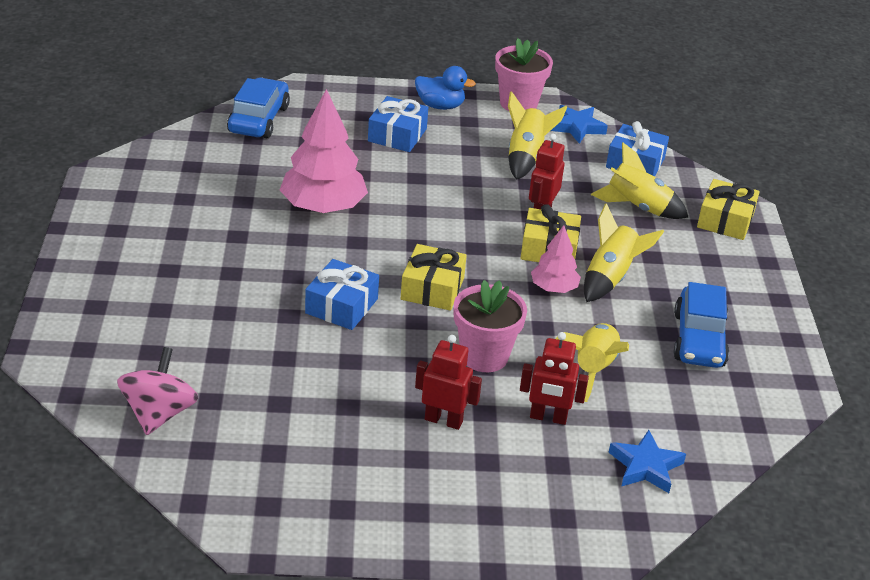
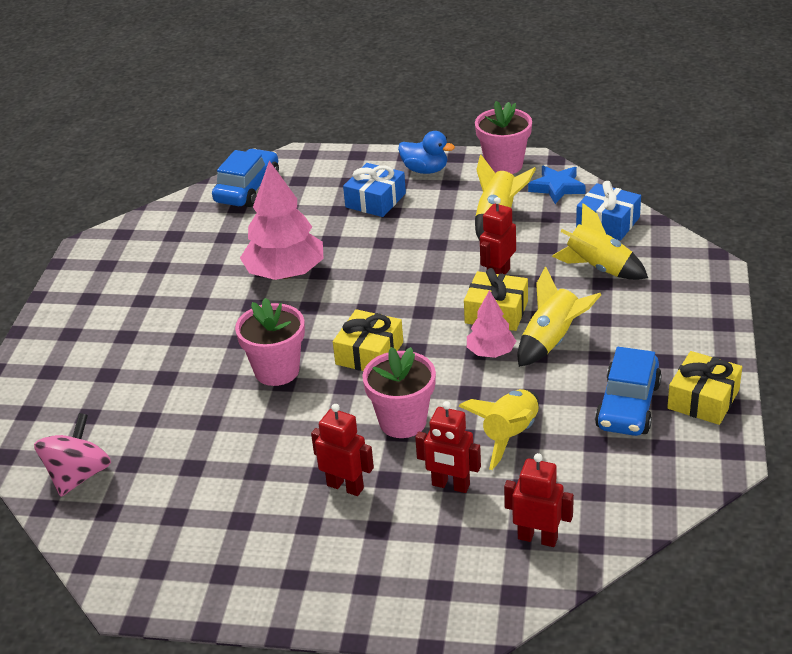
camera: 15 degrees right, 0 degrees up
blue gift [305,259,379,330] -> pink flower pot [235,298,305,386]
blue star [608,430,686,493] -> red robot [504,453,574,547]
yellow gift [697,179,760,240] -> yellow gift moved to [667,351,742,425]

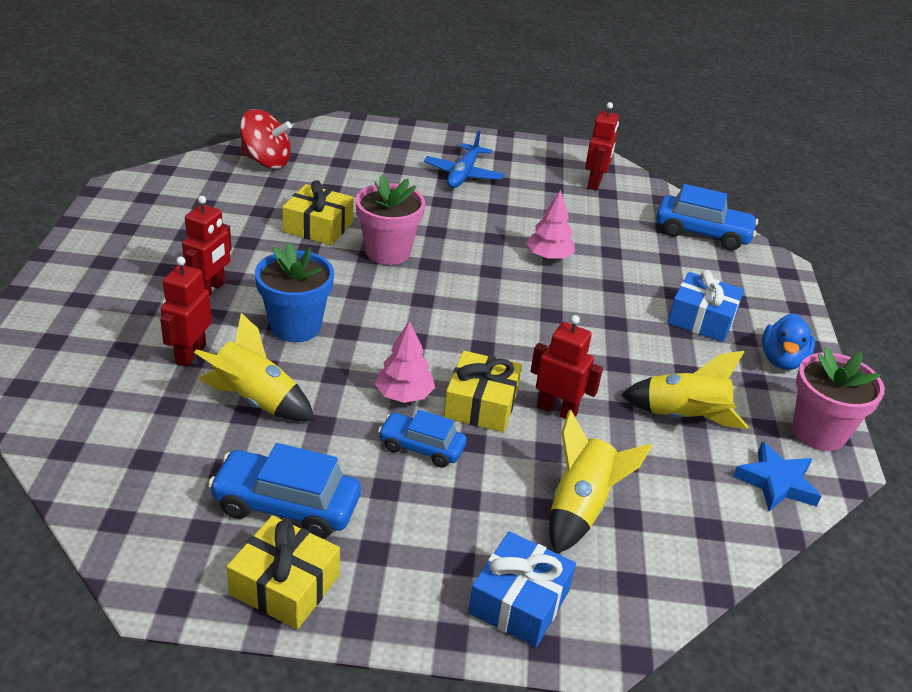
camera: 80 degrees right, 0 degrees up
pink spinning top [34,413,111,497] -> red spinning top [240,109,292,169]
pink tree [240,161,324,280] -> pink tree [526,190,575,260], size x0.54
yellow gift [333,309,403,371] -> yellow gift moved to [282,180,354,246]
pink flower pot [362,347,436,438] -> blue flower pot [255,242,334,342]
red robot [504,453,574,547] -> red robot moved to [585,102,619,191]
yellow rocket [518,267,602,367] -> blue car [378,410,467,468]
blue gift [576,181,641,240] -> blue gift moved to [468,531,576,647]
none -> blue plane [424,130,504,188]

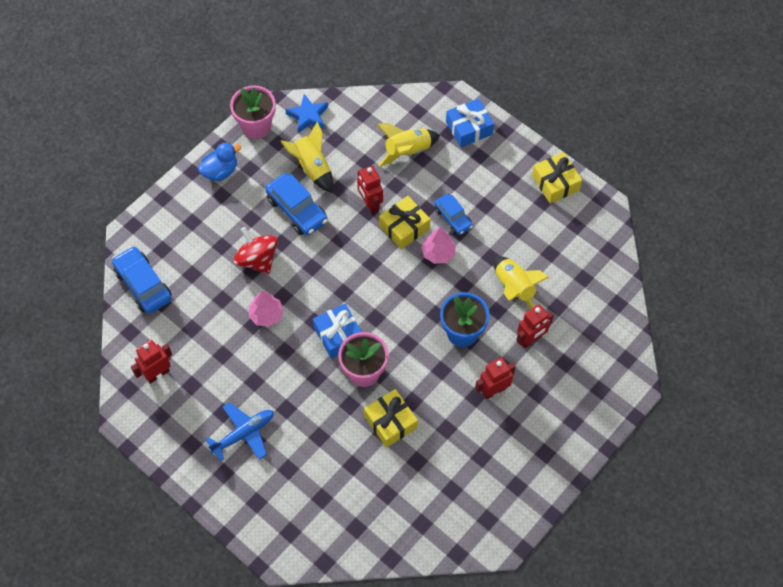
camera: 140 degrees left, 25 degrees up
blue car [208,443,361,539] -> blue car moved to [265,173,328,236]
red spinning top [240,109,292,169] -> red spinning top moved to [234,227,278,274]
blue gift [668,270,744,342] -> blue gift moved to [313,304,362,359]

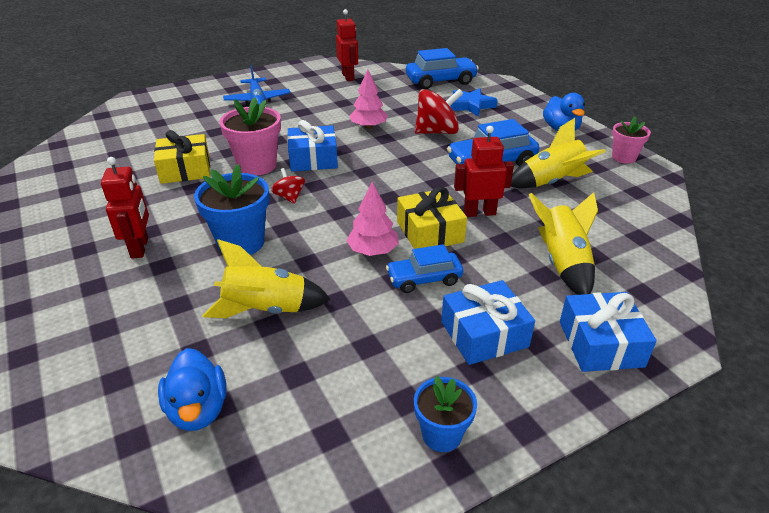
camera: 110 degrees right, 25 degrees down
pink flower pot [230,85,276,139] -> pink flower pot [612,116,651,164], size x0.62
blue star [286,94,328,134] -> blue star moved to [451,88,498,117]
red robot [516,304,554,349] -> none
yellow gift [532,152,582,204] -> blue flower pot [414,376,477,452]
none -> blue duck [158,348,227,431]
none -> red spinning top [271,168,305,204]
none -> blue gift [441,280,535,365]

